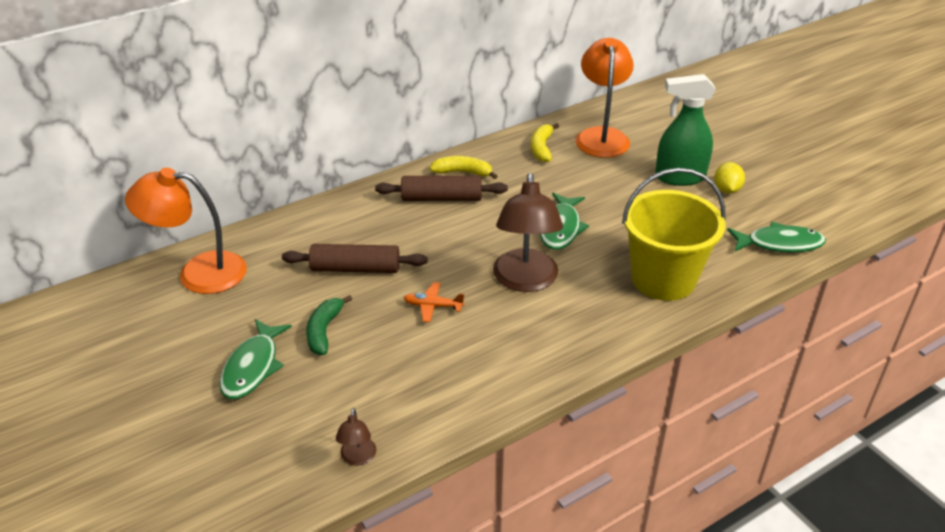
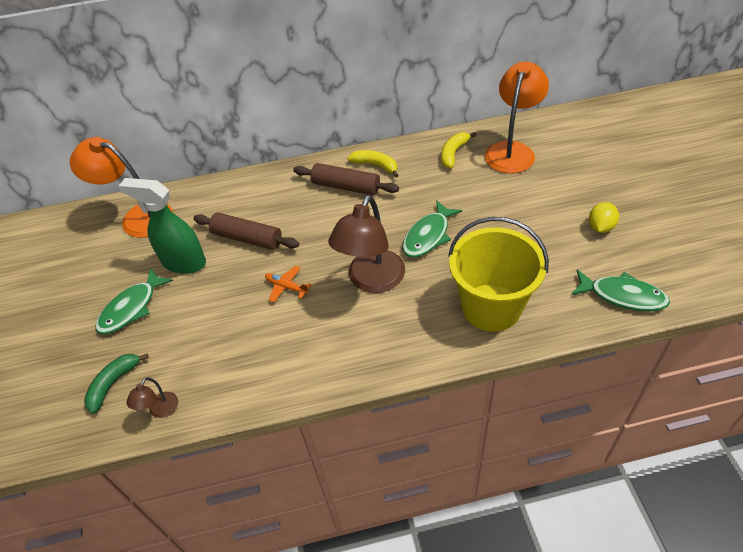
camera: 25 degrees right, 10 degrees up
green banana [306,295,352,355] -> green banana moved to [84,354,149,414]
green spray bottle [655,74,716,186] -> green spray bottle moved to [119,178,206,274]

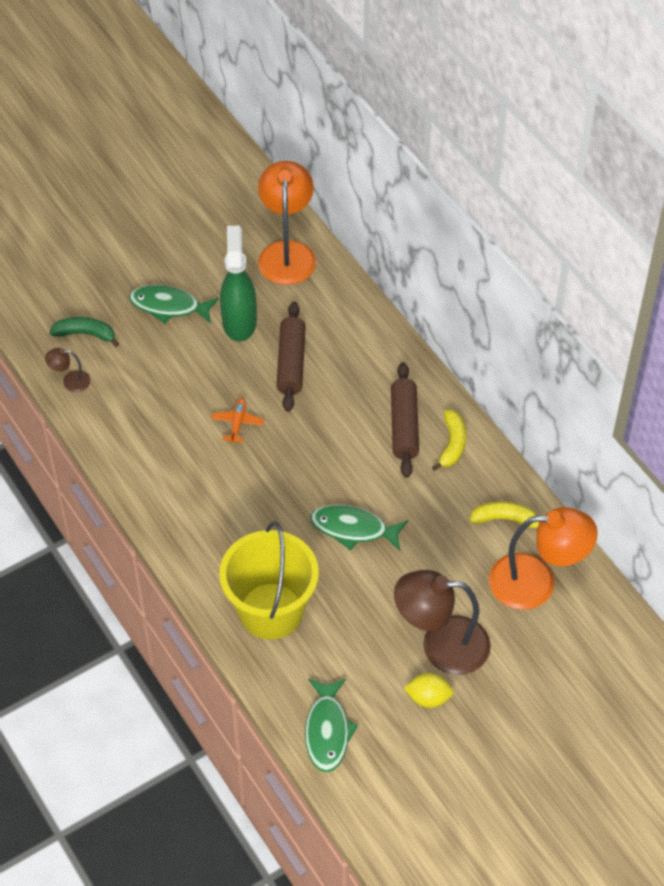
camera: 65 degrees right, 5 degrees up
brown lamp [328,195,405,293] -> brown lamp moved to [394,570,491,675]

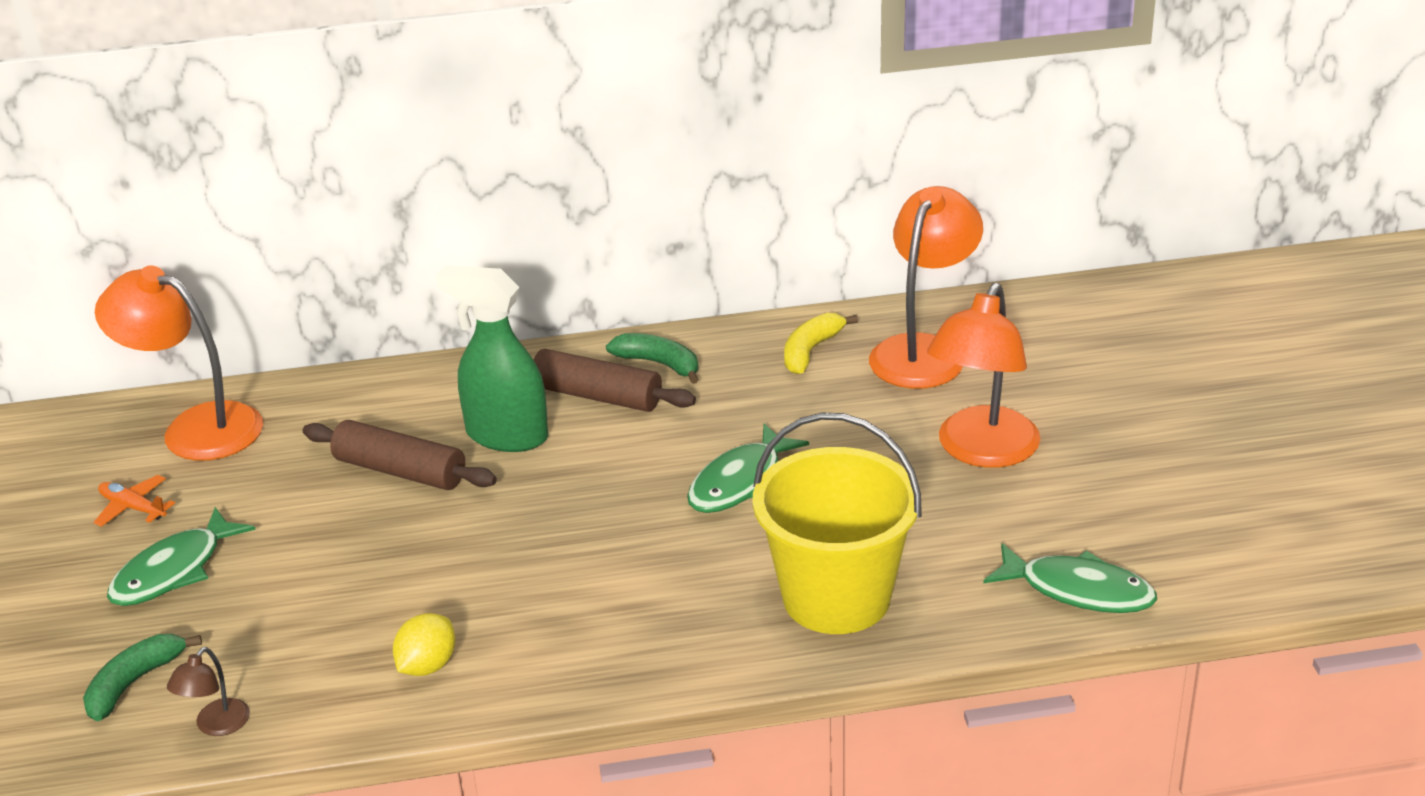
camera: 65 degrees left, 20 degrees down
orange plane [211,398,264,444] -> orange plane moved to [93,475,175,527]
green spray bottle [220,226,257,342] -> green spray bottle moved to [436,265,548,452]
brown lamp [394,570,491,675] -> orange lamp [927,283,1040,468]
yellow lemon [404,673,454,708] -> yellow lemon moved to [393,613,455,676]
yellow banana [432,409,466,471] -> green banana [606,333,699,384]

